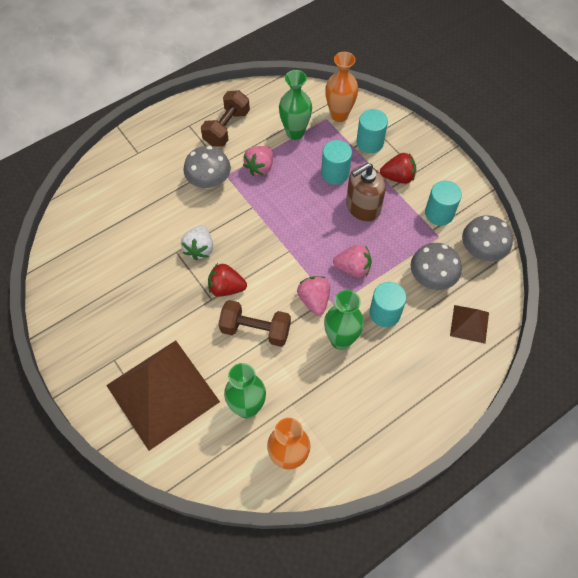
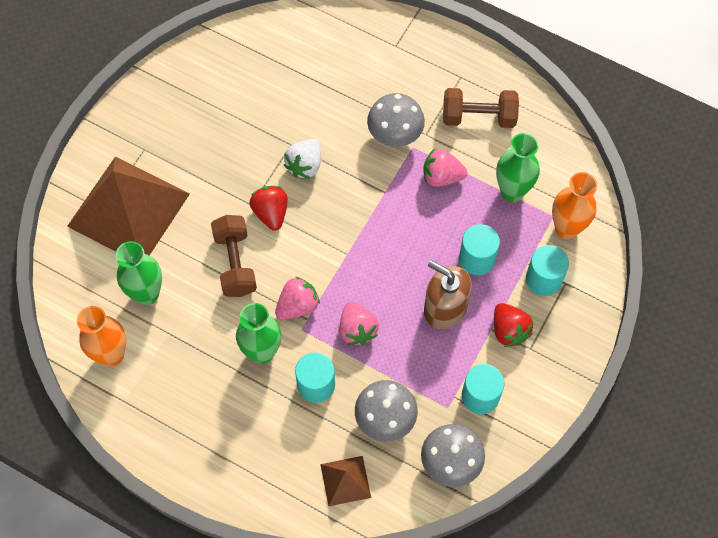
camera: 65 degrees right, 5 degrees up
white strawberry [181,225,213,260] -> white strawberry turned 45 degrees counterclockwise [284,139,321,179]

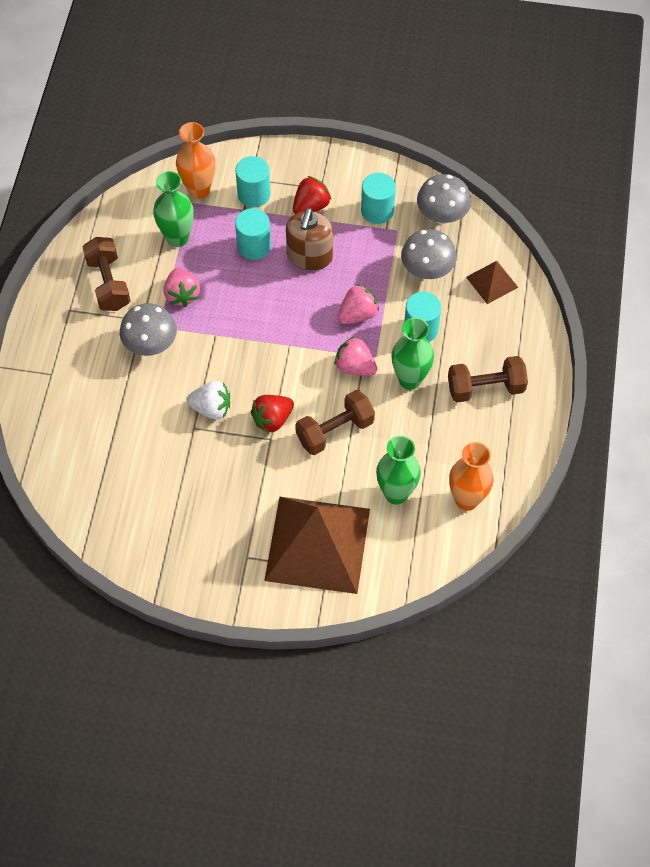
camera: 110 degrees left, 5 degrees down
none -> brown dumbbell [448,356,528,403]

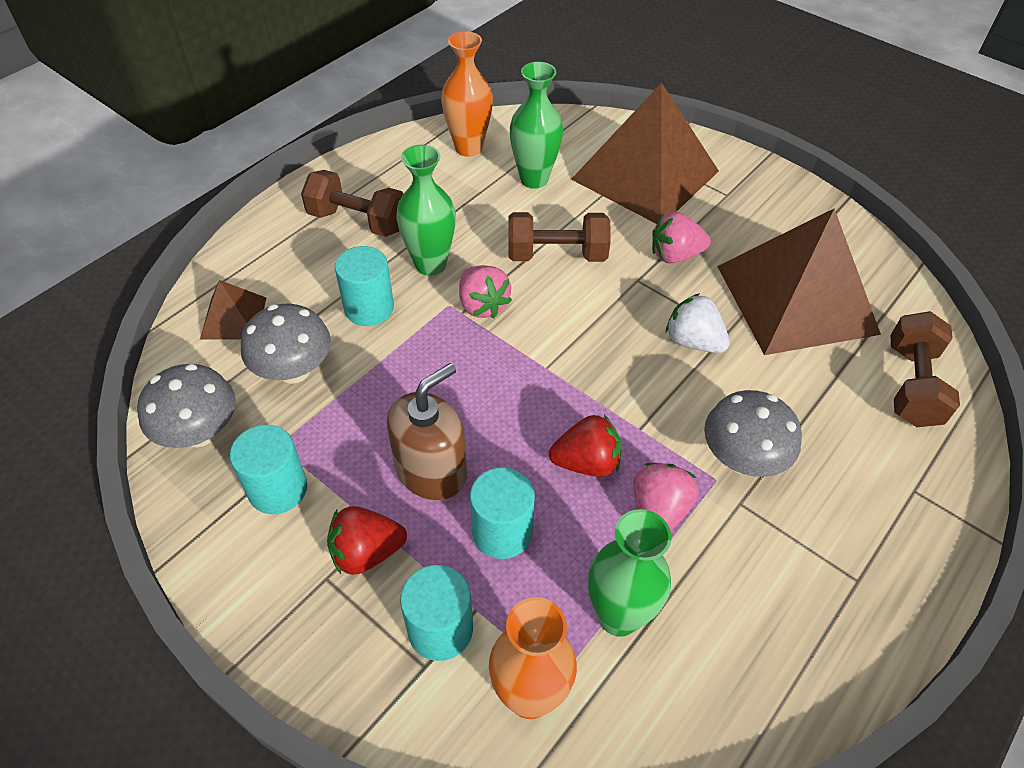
camera: 150 degrees left, 10 degrees down
brown dumbbell [83,237,131,311] -> brown dumbbell moved to [890,311,960,427]
red strawberry [251,395,294,433] -> red strawberry moved to [549,415,621,477]
pink strawberry [338,284,379,324] -> pink strawberry moved to [652,212,711,263]
none -> brown pyramid [717,208,881,355]

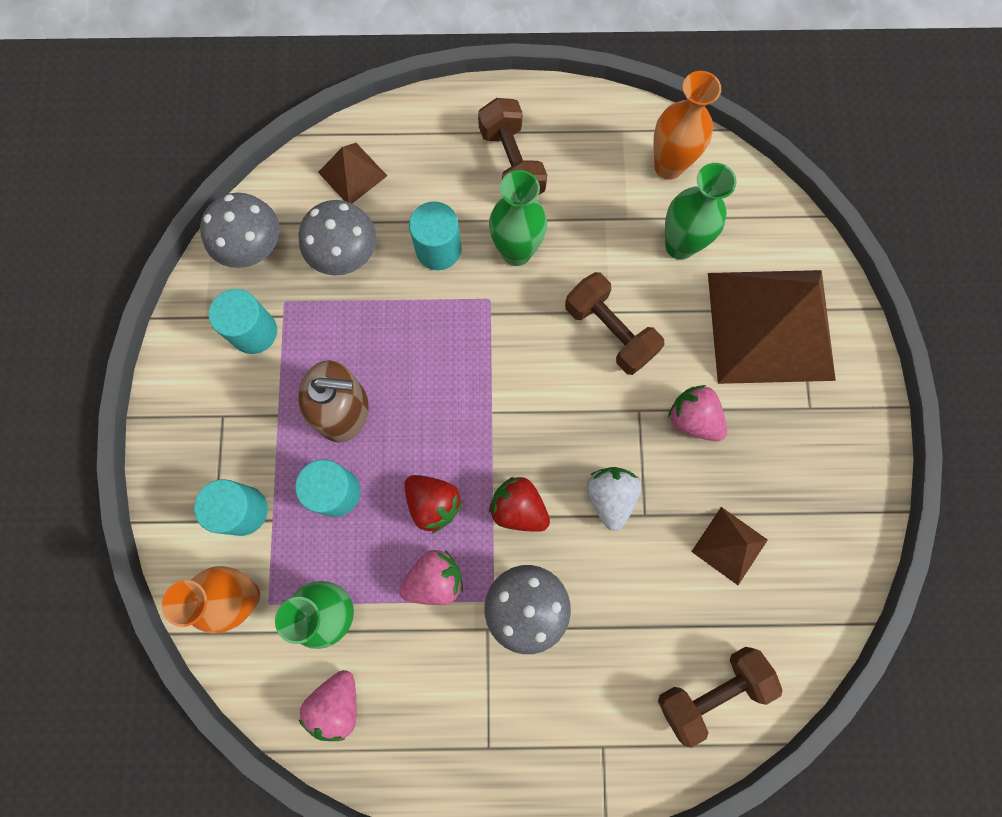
camera: 50 degrees right, 25 degrees up
red strawberry [327,506,407,575] -> red strawberry moved to [489,477,550,532]
pink strawberry [459,265,512,318] -> pink strawberry moved to [298,670,357,741]
brown pyramid [717,208,881,355] -> brown pyramid [691,507,768,585], size x0.45

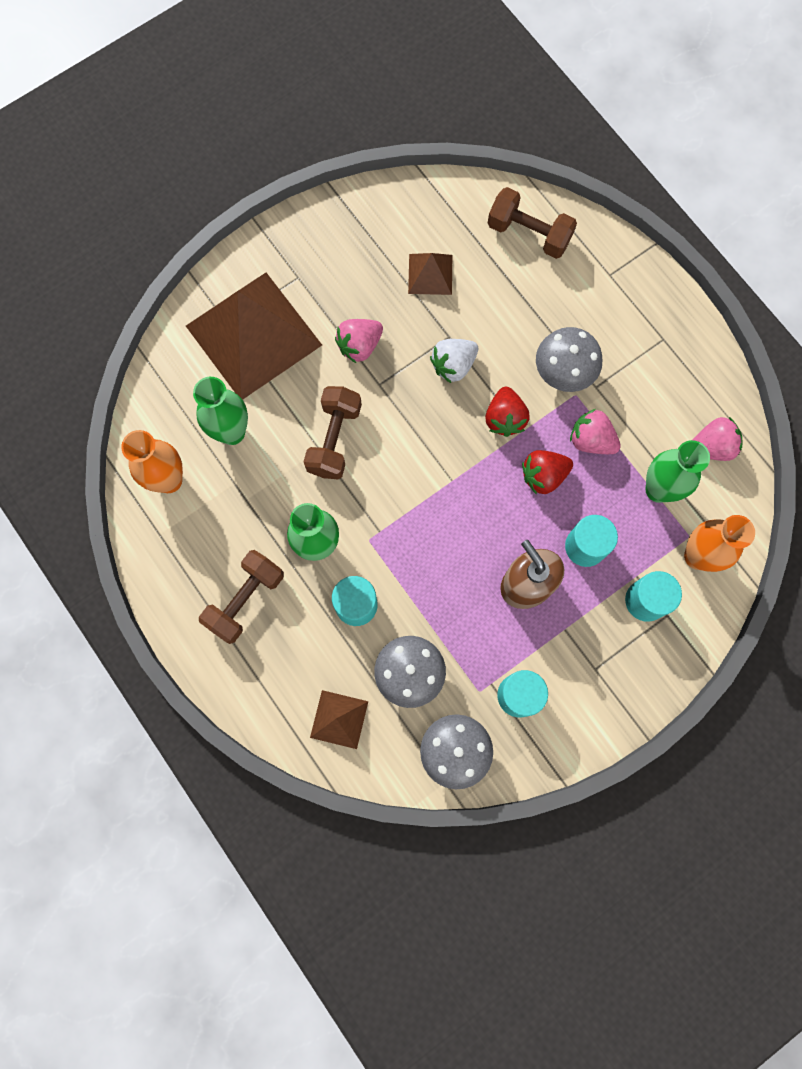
camera: 125 degrees left, 0 degrees up
red strawberry [404,475,463,533] -> red strawberry turned 120 degrees counterclockwise [522,450,573,495]
pink strawberry [668,385,727,441] -> pink strawberry turned 45 degrees clockwise [335,319,383,363]

